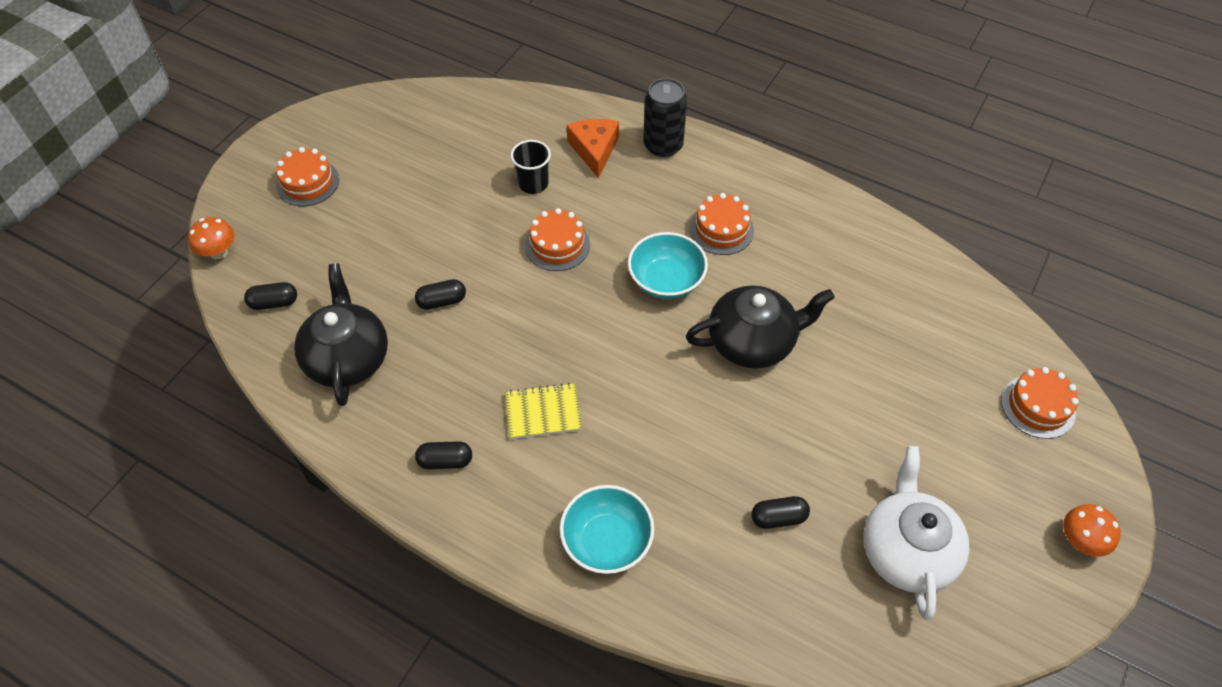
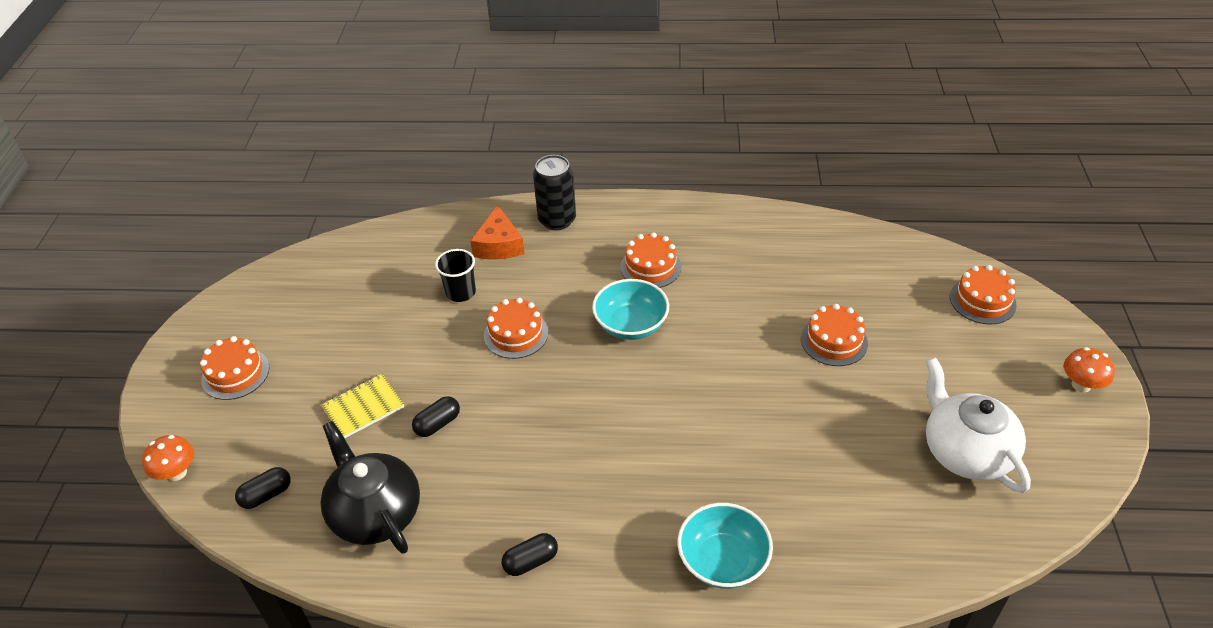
camera: 25 degrees left, 10 degrees down
yellow notebook [505,383,582,439] -> yellow notebook moved to [321,374,404,438]
orange cheese [567,119,619,178] -> orange cheese turned 150 degrees counterclockwise [470,205,525,260]
black teapot [686,285,835,368] -> none
black capsule [751,496,810,529] -> none
none -> orange cake [801,304,868,366]

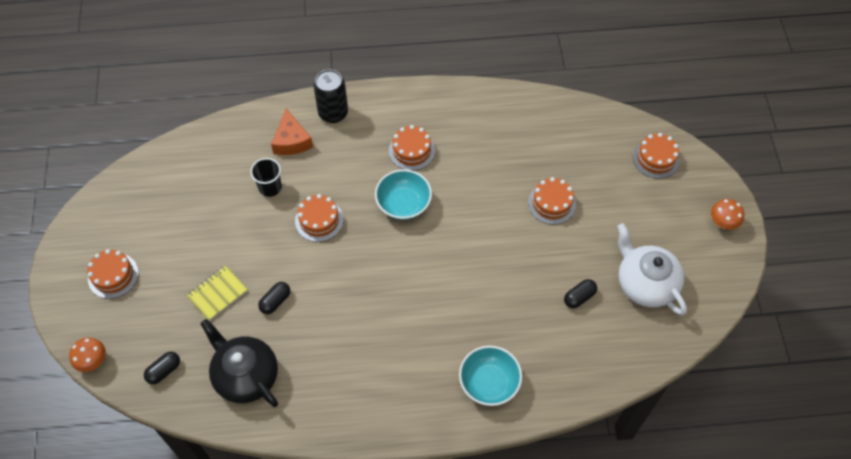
camera: 10 degrees left, 15 degrees up
black capsule [502,533,558,576] -> black capsule moved to [564,279,597,308]

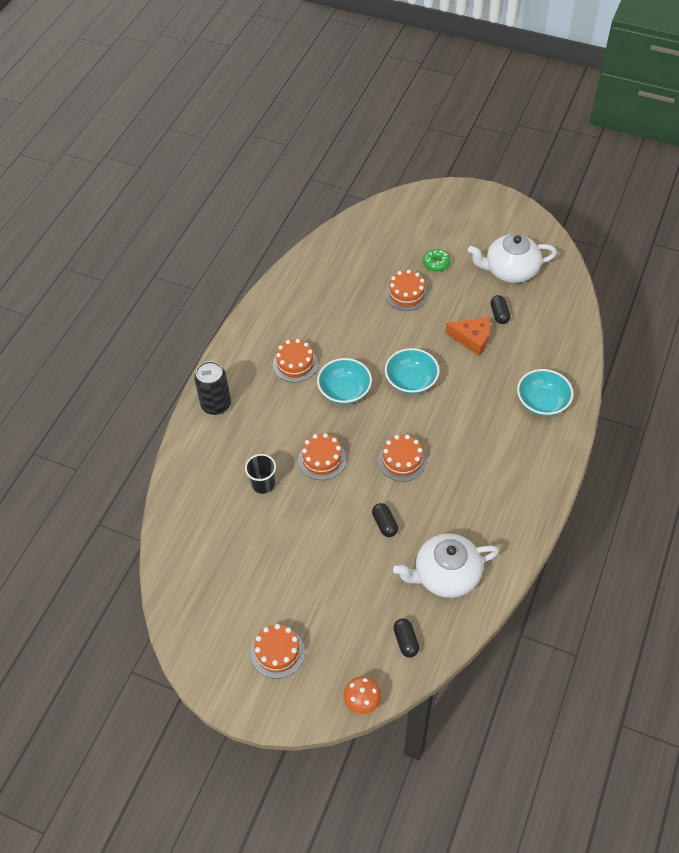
camera: 60 degrees left, 5 degrees down
yellow notebook [187,266,248,321] -> none
black teapot [200,319,278,407] -> white teapot [393,533,499,598]
orange cheese [271,108,313,155] -> orange cheese moved to [445,317,490,356]
orange cake [633,133,680,179] -> orange cake moved to [378,435,427,482]
orange mushroom [711,199,744,230] -> none
none -> turquoise bowl [385,348,439,394]
none -> green donut [423,249,450,272]

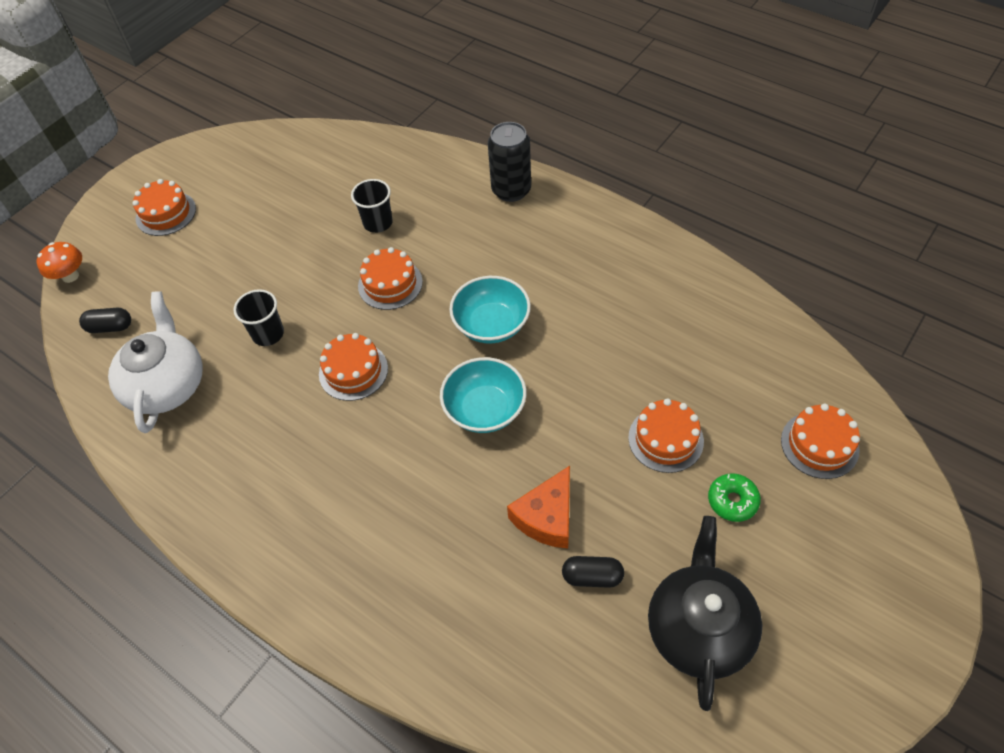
camera: 105 degrees right, 0 degrees up
orange cake [273,339,318,382] -> orange cake moved to [781,404,860,479]
black capsule [372,503,398,537] -> black cup [233,289,284,346]
white teapot [468,234,557,283] -> black teapot [648,516,762,711]
turquoise bowl [517,369,573,416] -> none

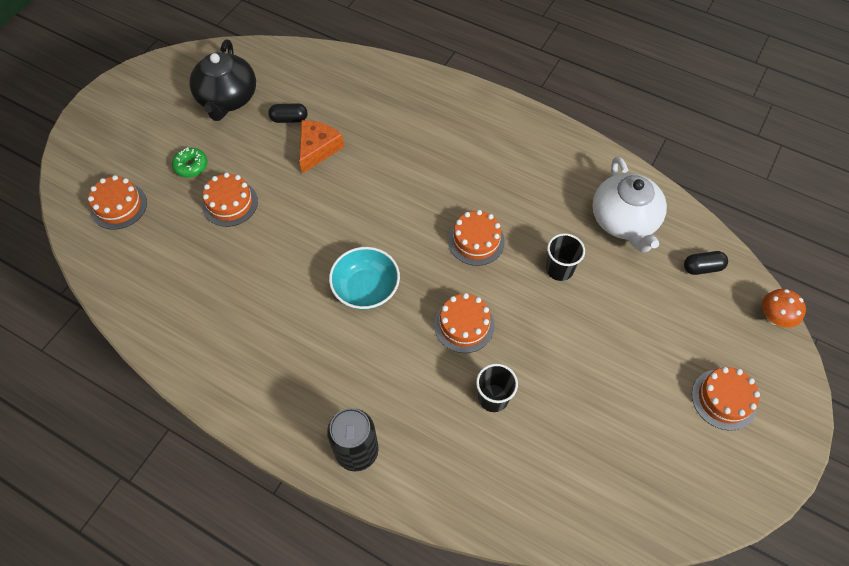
camera: 170 degrees right, 5 degrees up
turquoise bowl [440,357,526,433] -> none

